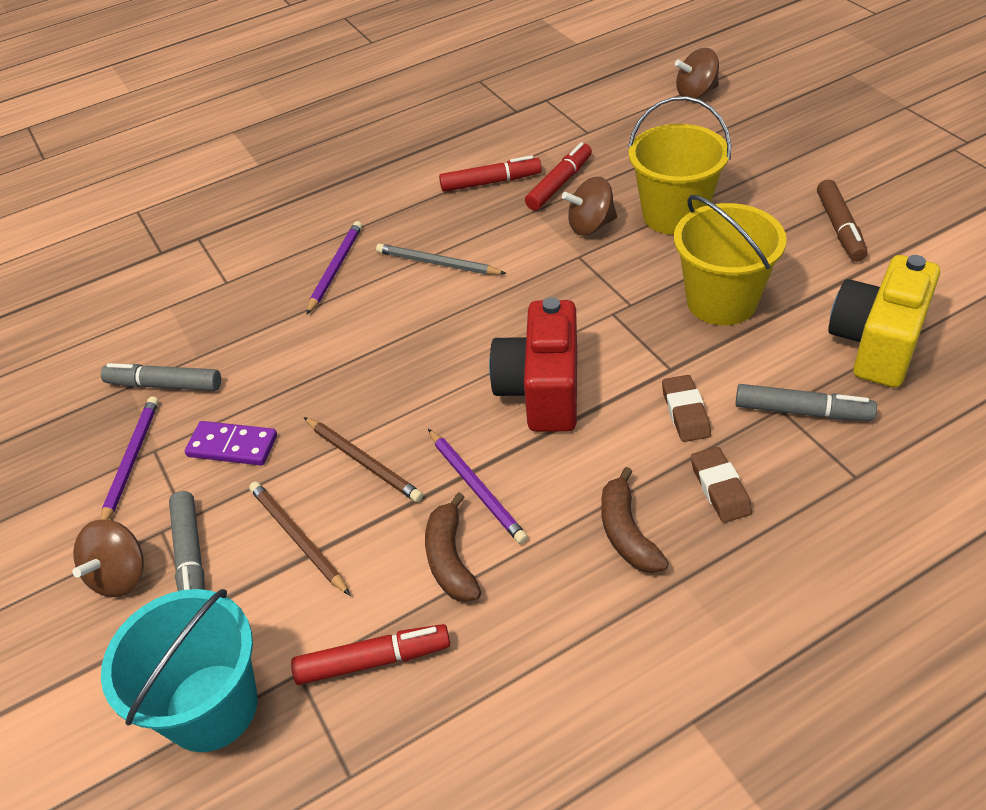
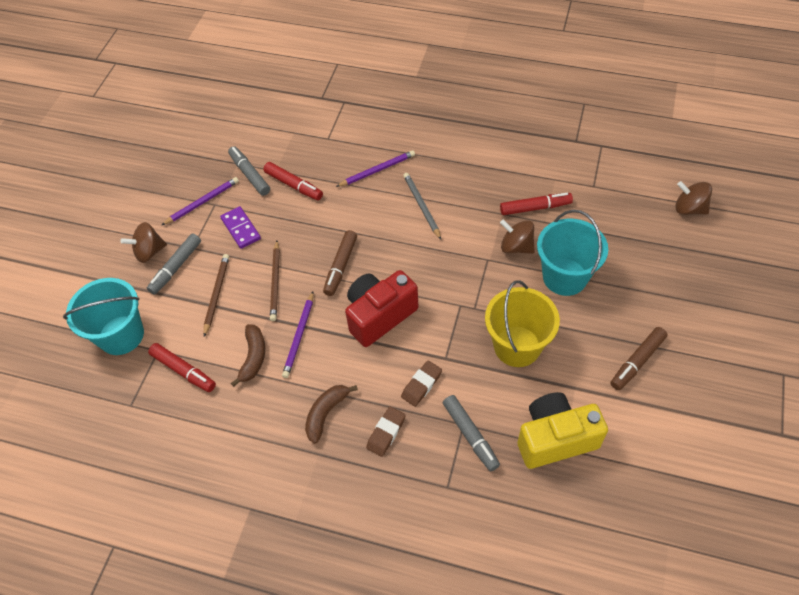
camera: 45 degrees right, 10 degrees up
brown banana [425,492,481,602] -> brown banana turned 150 degrees clockwise [231,324,265,387]
red marker [439,155,542,192] -> red marker moved to [263,162,323,200]
yellow bucket [628,96,731,235] -> turquoise bucket [537,210,608,296]
none -> brown marker [323,230,357,296]

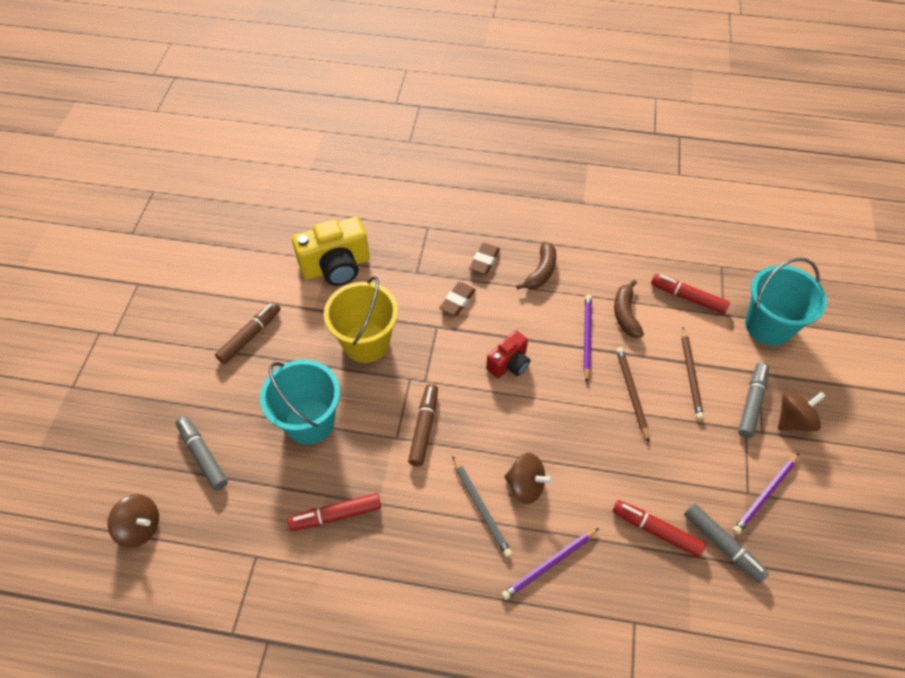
camera: 170 degrees right, 0 degrees up
purple domino [220,206,261,249] -> none
brown marker [323,230,357,296] -> brown marker moved to [408,384,438,466]
red camera [345,270,418,347] -> red camera [486,330,530,378], size x0.58
grey marker [443,395,500,471] -> grey marker moved to [176,416,228,490]
brown spinning top [500,219,535,254] -> brown spinning top moved to [504,453,553,504]

